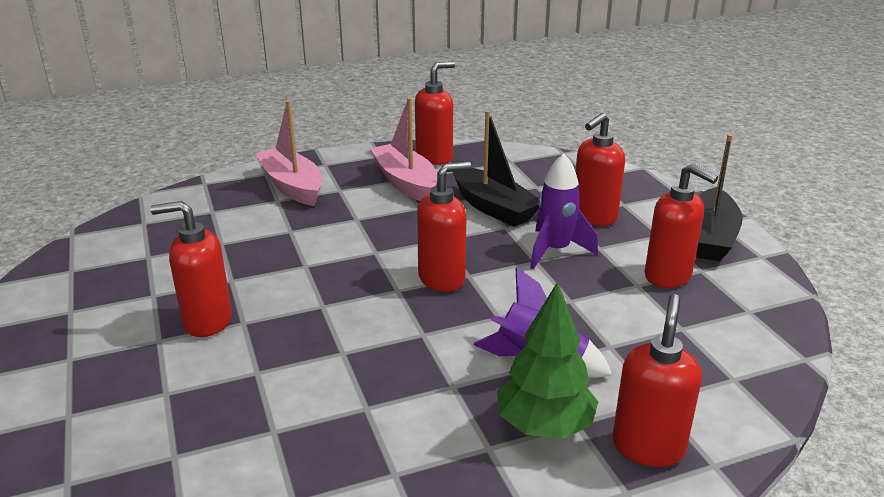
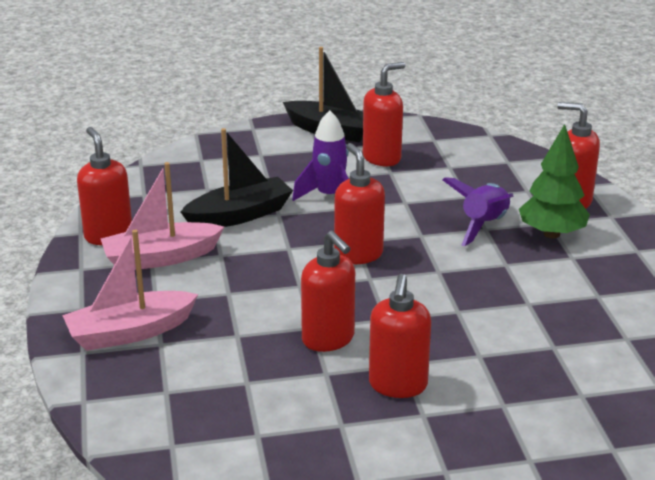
camera: 80 degrees left, 0 degrees up
red soap dispenser [575,113,625,226] -> red soap dispenser moved to [301,231,355,352]

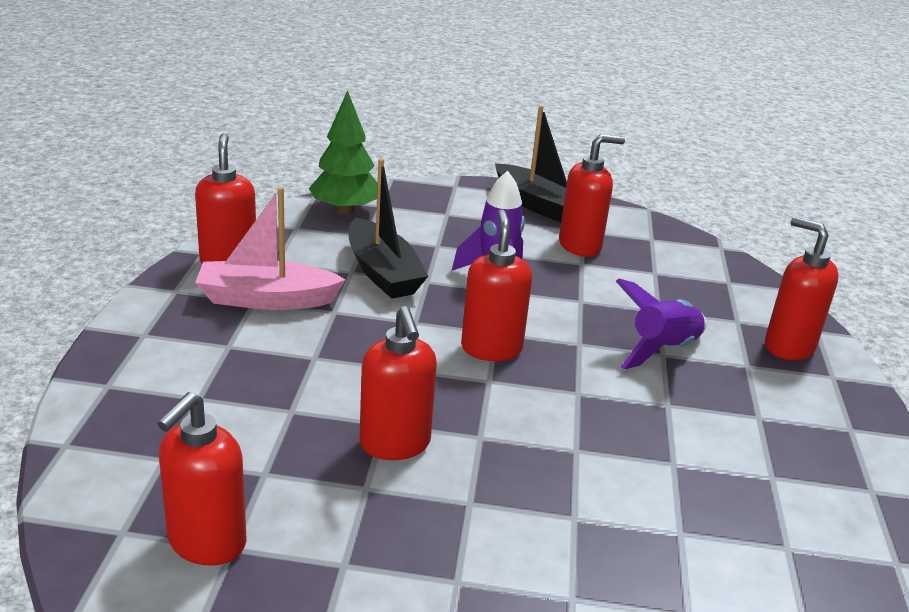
camera: 15 degrees right, 0 degrees up
pink boat [62,230,198,351] -> none
black boat [181,128,293,227] -> black boat turned 75 degrees clockwise [349,159,428,299]
red soap dispenser [369,274,431,398] -> red soap dispenser moved to [157,392,247,566]
green tree [519,124,590,238] -> green tree moved to [308,90,378,215]

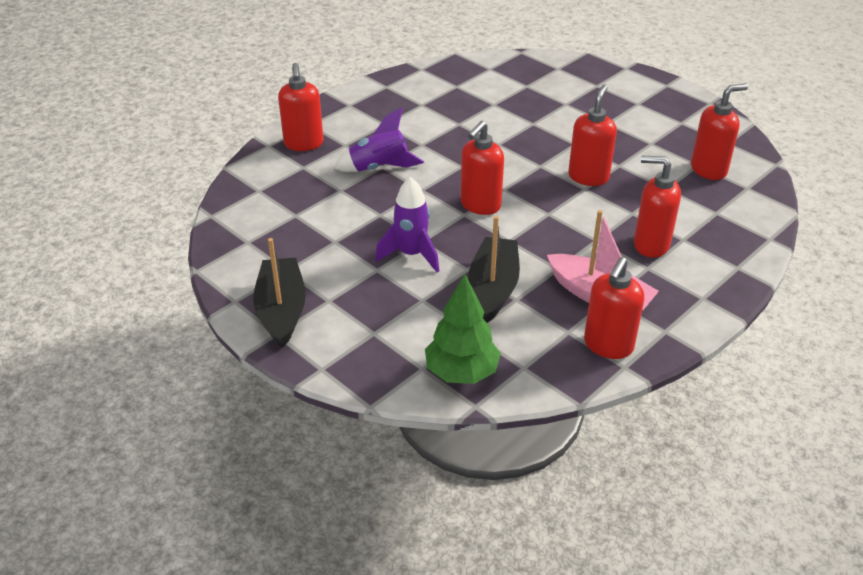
camera: 140 degrees left, 10 degrees up
red soap dispenser [559,134,625,257] -> red soap dispenser moved to [634,156,681,258]

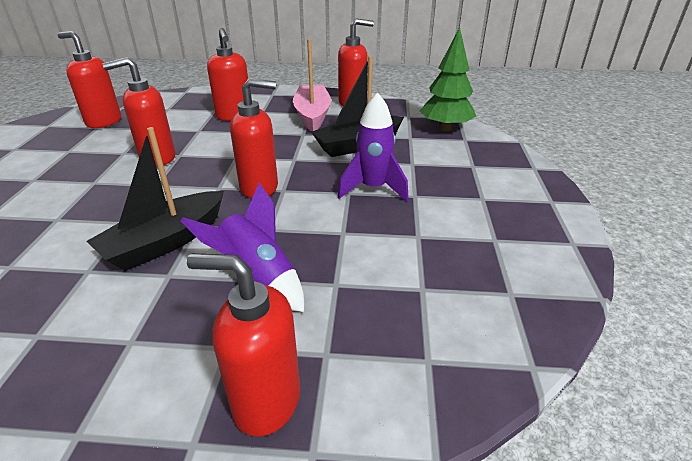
camera: 130 degrees left, 5 degrees down
black boat [253,238,306,348] -> black boat moved to [87,127,224,271]
red soap dispenser [278,63,323,151] -> red soap dispenser turned 120 degrees counterclockwise [187,254,300,437]

